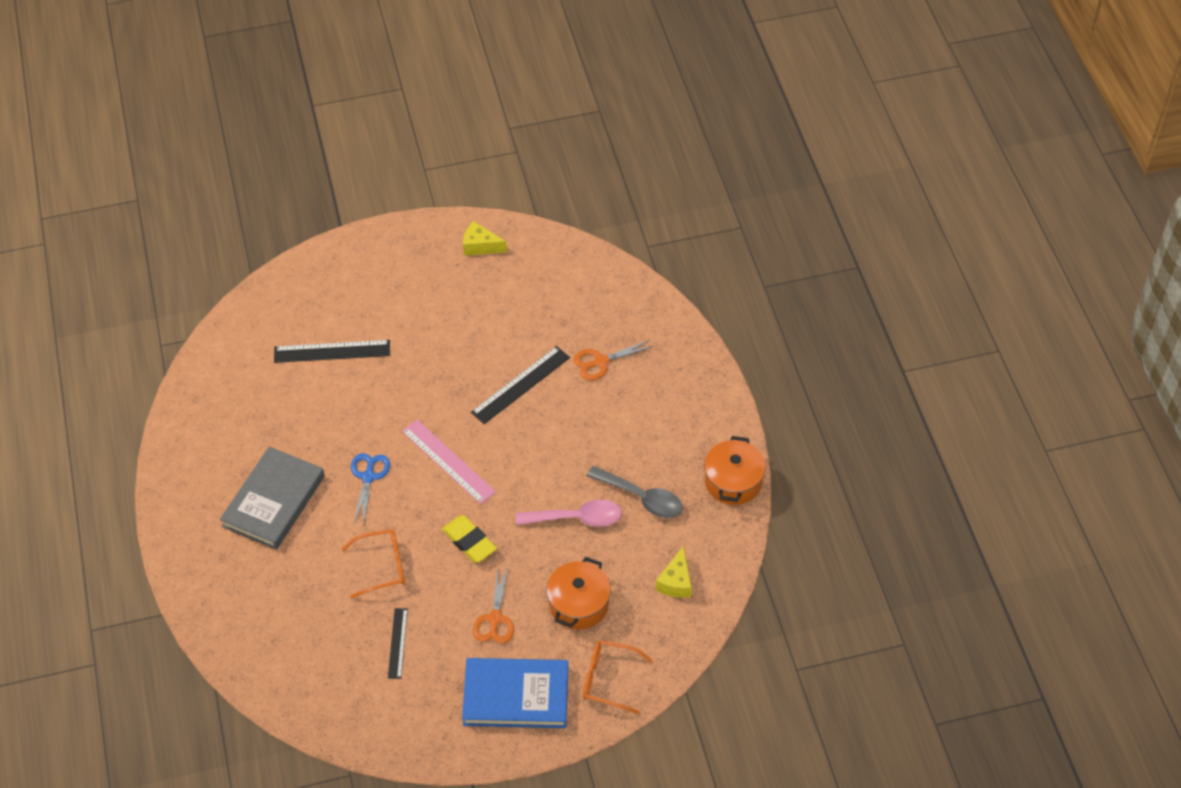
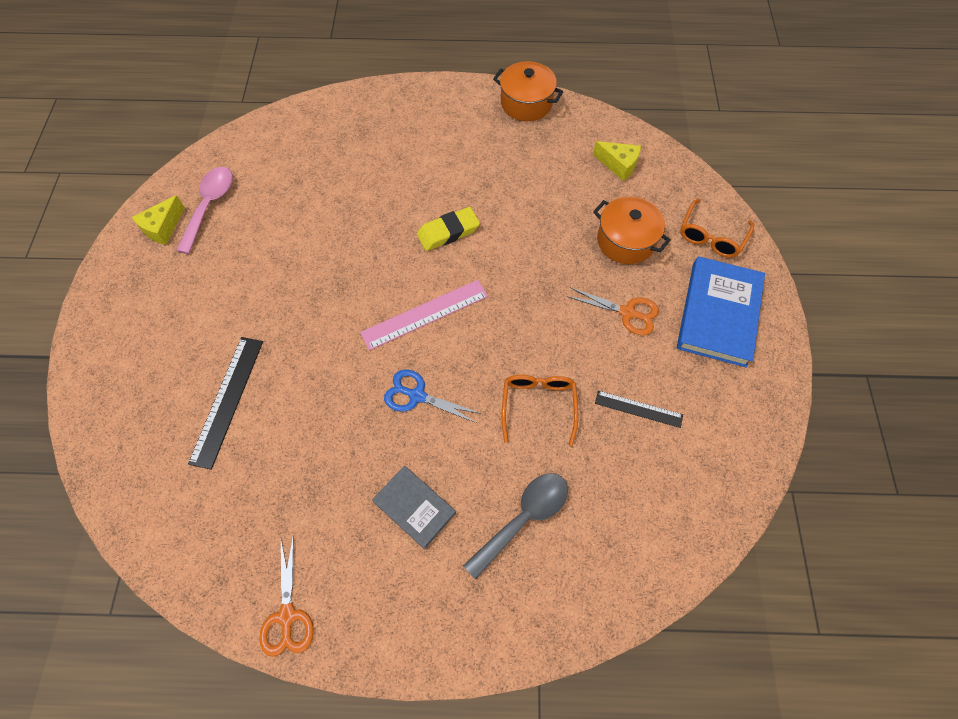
camera: 75 degrees left, 10 degrees up
grey book [220,447,325,550] -> grey book [372,466,456,549], size x0.59
yellow eraser [442,515,497,562] -> yellow eraser moved to [417,207,480,251]
black ruler [471,346,570,424] -> none
pink spoon [516,500,622,527] -> pink spoon moved to [176,167,233,254]
orange scissors [574,340,654,380] -> orange scissors moved to [259,538,314,657]
grey spoon [587,466,683,518] -> grey spoon moved to [463,473,568,580]

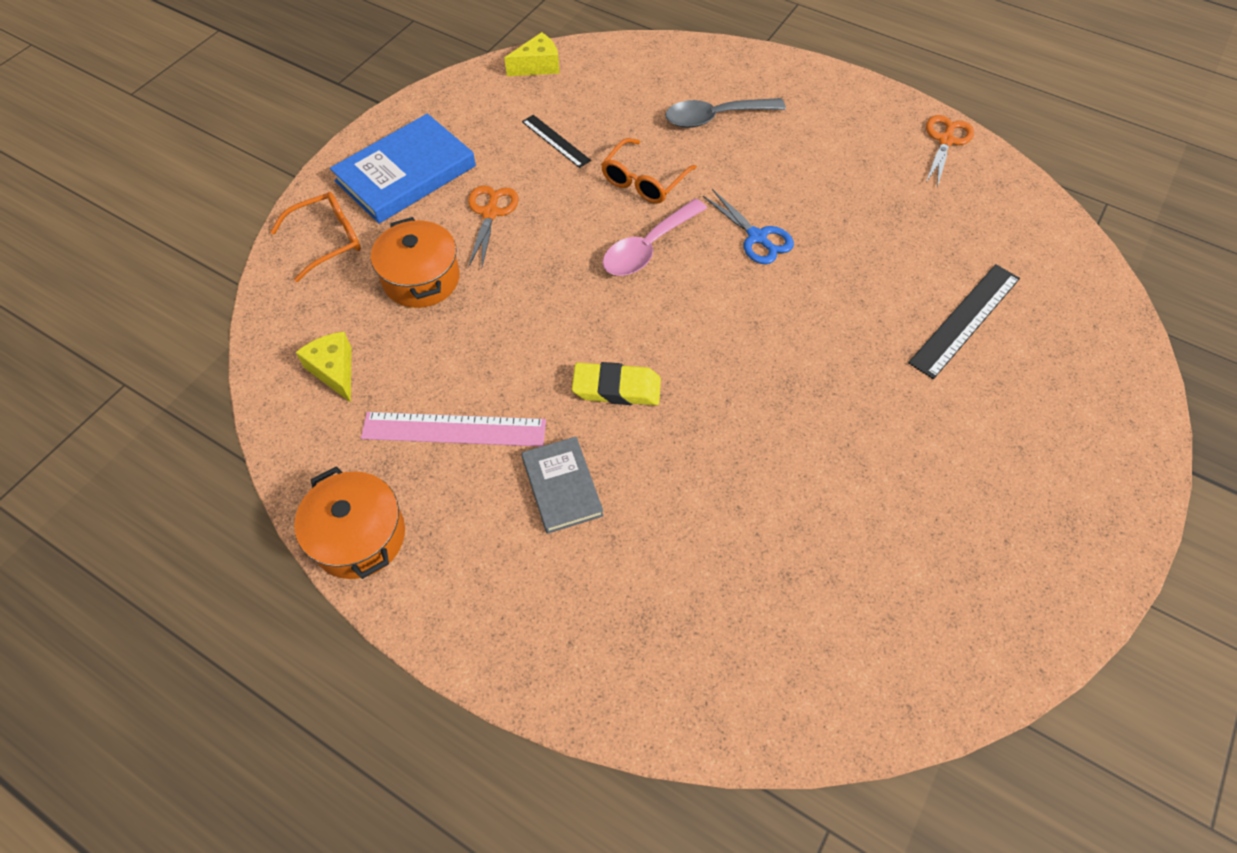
camera: 150 degrees left, 5 degrees down
yellow cheese [132,195,185,245] -> yellow cheese moved to [504,32,560,76]
pink spoon [176,167,233,254] -> pink spoon moved to [603,199,707,276]
pink ruler [360,280,488,350] -> pink ruler moved to [361,412,546,447]
grey book [372,466,456,549] -> grey book moved to [521,437,604,534]
orange scissors [566,287,659,335] -> orange scissors turned 45 degrees clockwise [468,185,519,269]

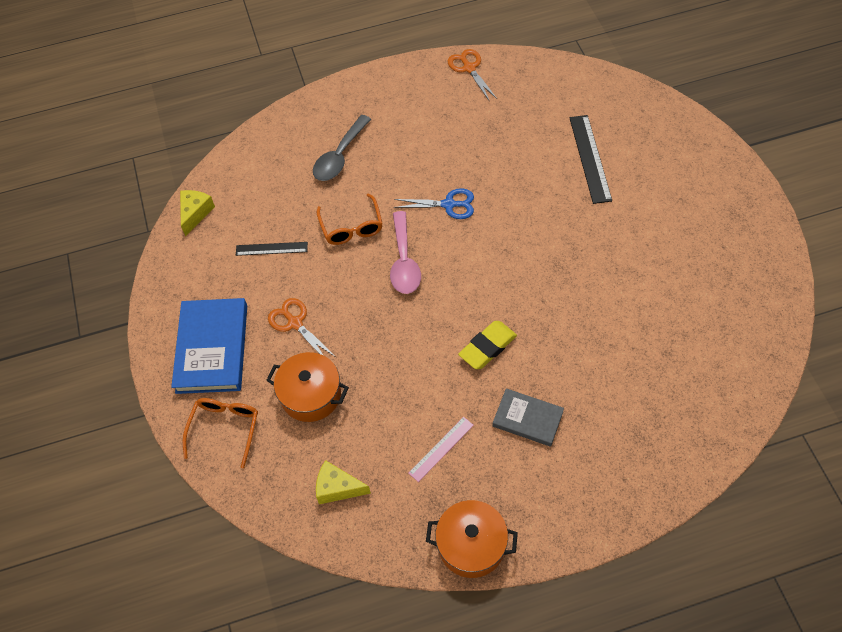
camera: 45 degrees left, 0 degrees up
pink ruler [361,412,546,447] -> pink ruler [408,417,474,482], size x0.61

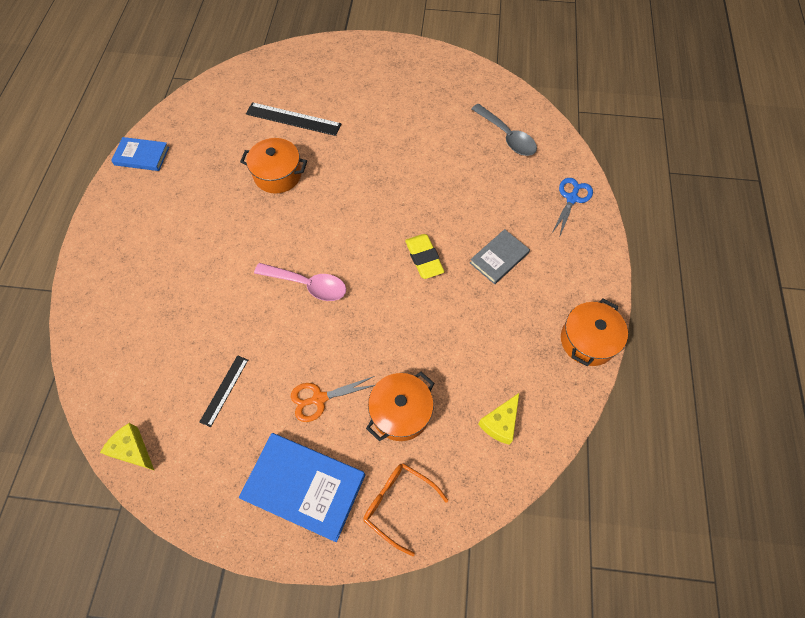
camera: 70 degrees left, 5 degrees up
grey spoon [313,115,371,181] -> grey spoon moved to [471,104,537,156]
orange glasses [316,193,383,245] -> none
blue scissors [394,188,474,219] -> blue scissors moved to [552,178,593,238]
pink ruler [408,417,474,482] -> none
orange scissors [448,49,497,102] -> blue book [111,137,169,171]
none -> orange pot [240,138,307,194]

